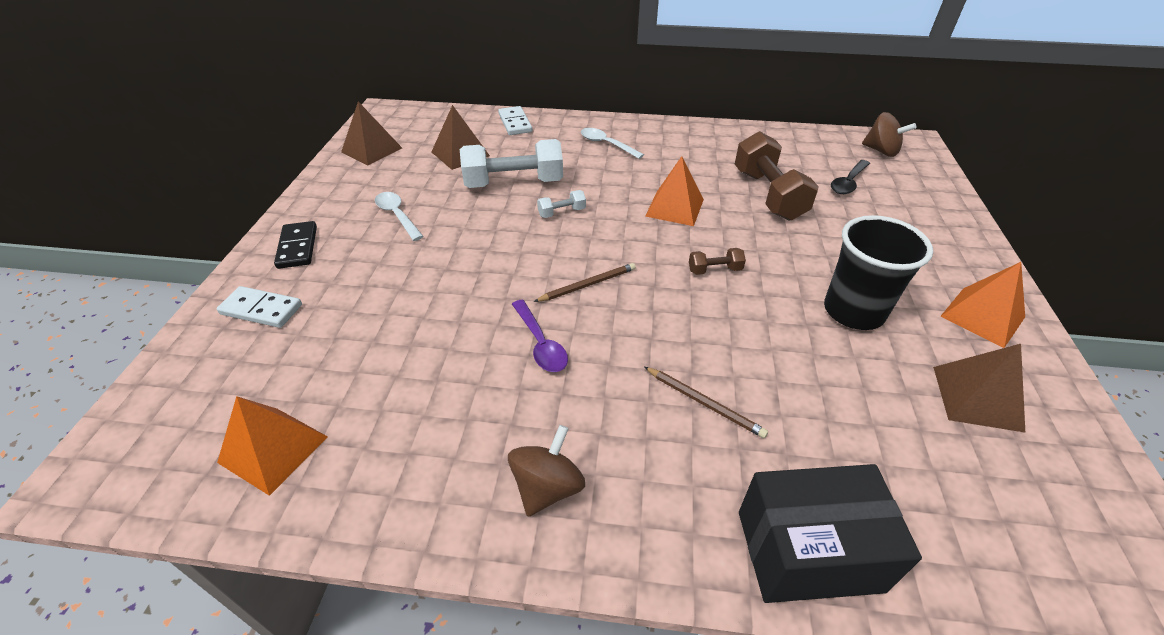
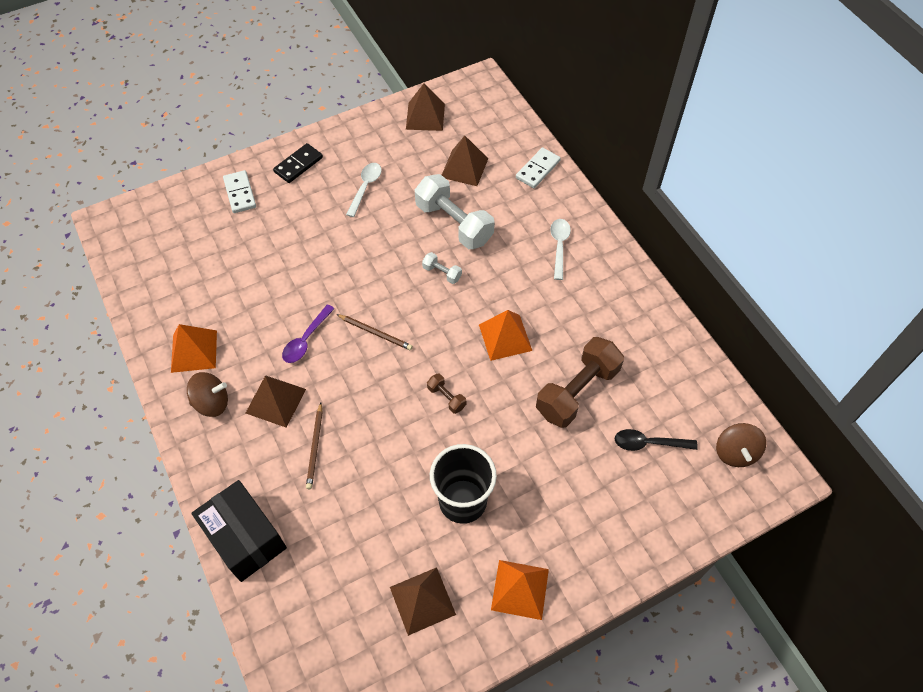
camera: 55 degrees right, 15 degrees up
orange pyramid [217,396,328,496] -> orange pyramid moved to [171,324,217,373]
none -> brown pyramid [246,376,306,428]

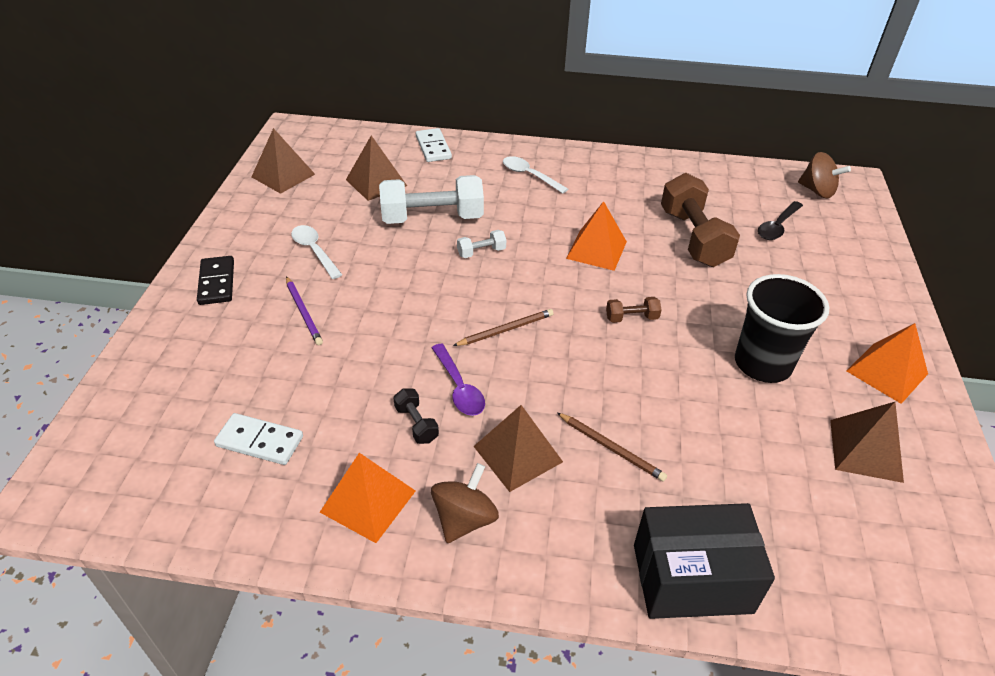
camera: 55 degrees left, 15 degrees down
white domino [223,170,256,213] -> white domino moved to [214,413,303,465]
none -> purple pencil [286,276,323,345]
none -> black dumbbell [393,388,439,444]

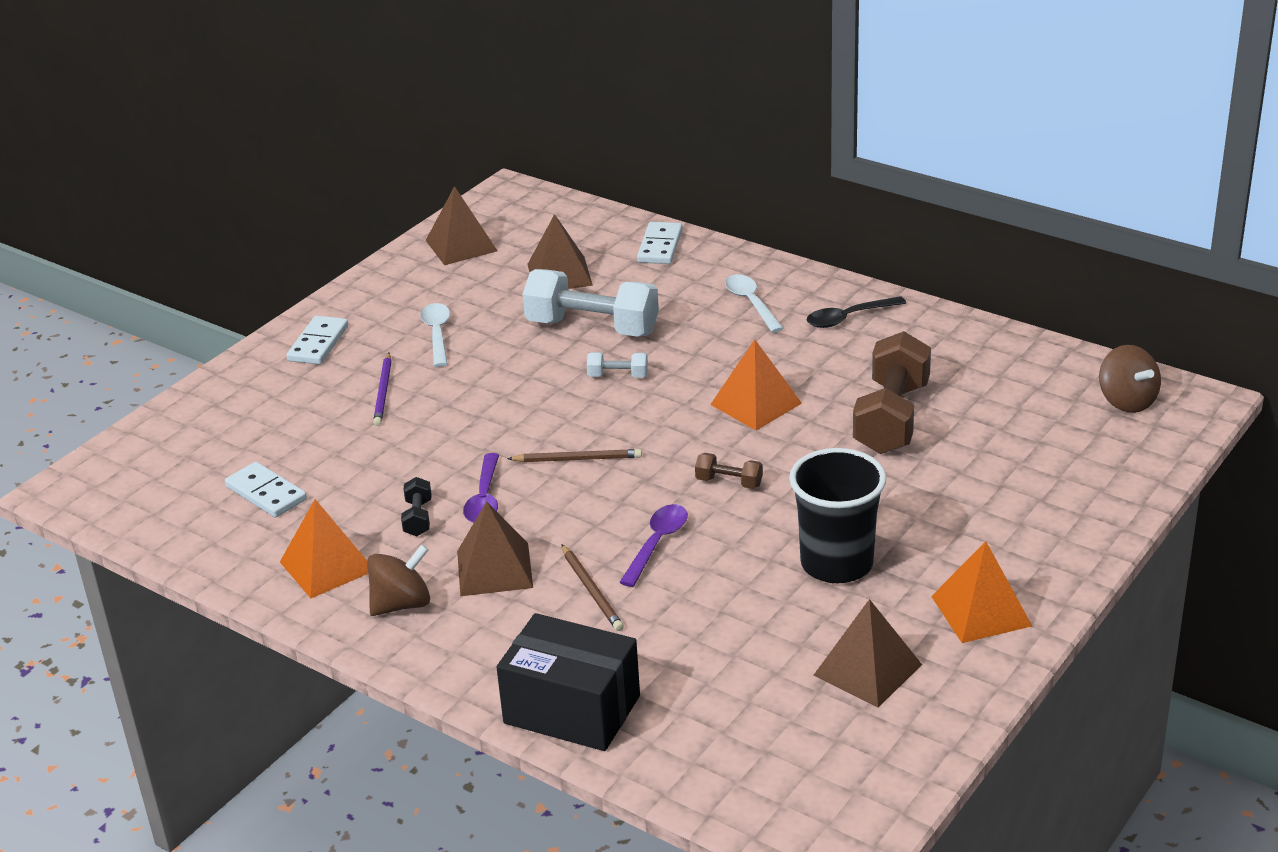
camera: 30 degrees right, 10 degrees down
black domino [197,256,234,305] -> white domino [286,316,349,364]
black spoon [758,201,803,240] -> black spoon moved to [807,296,906,328]
none -> purple spoon [619,504,688,587]

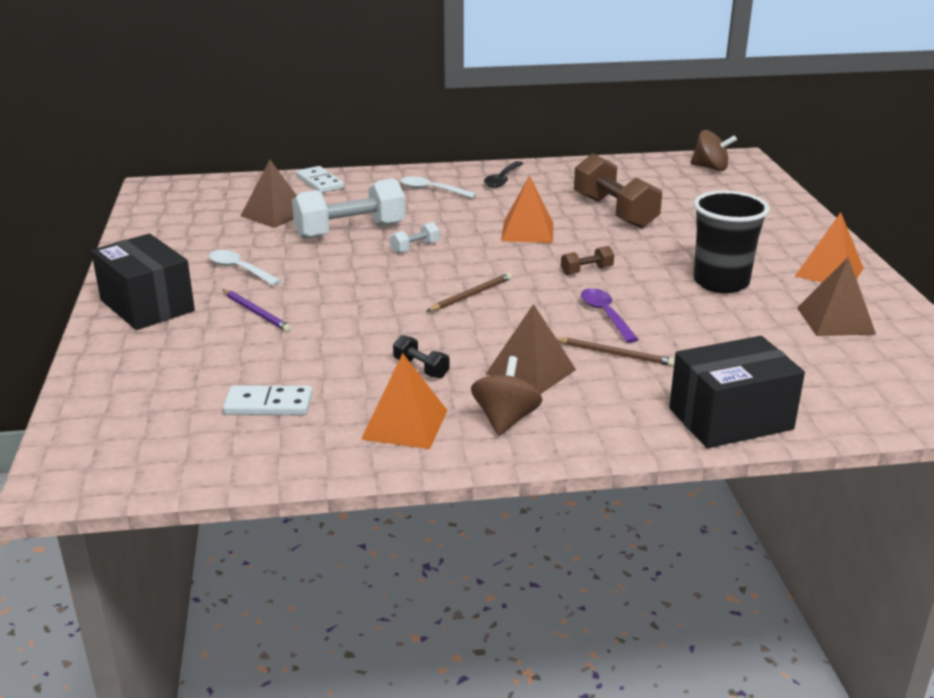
camera: 45 degrees left, 5 degrees down
white domino [286,316,349,364] -> black box [91,234,195,330]
brown pyramid [426,186,497,265] -> none
purple spoon [463,453,499,523] -> none

